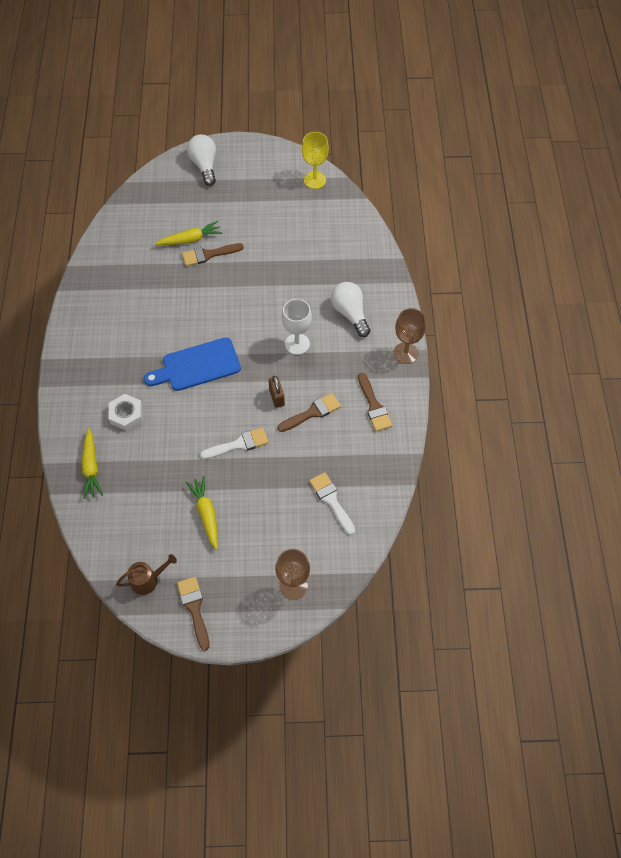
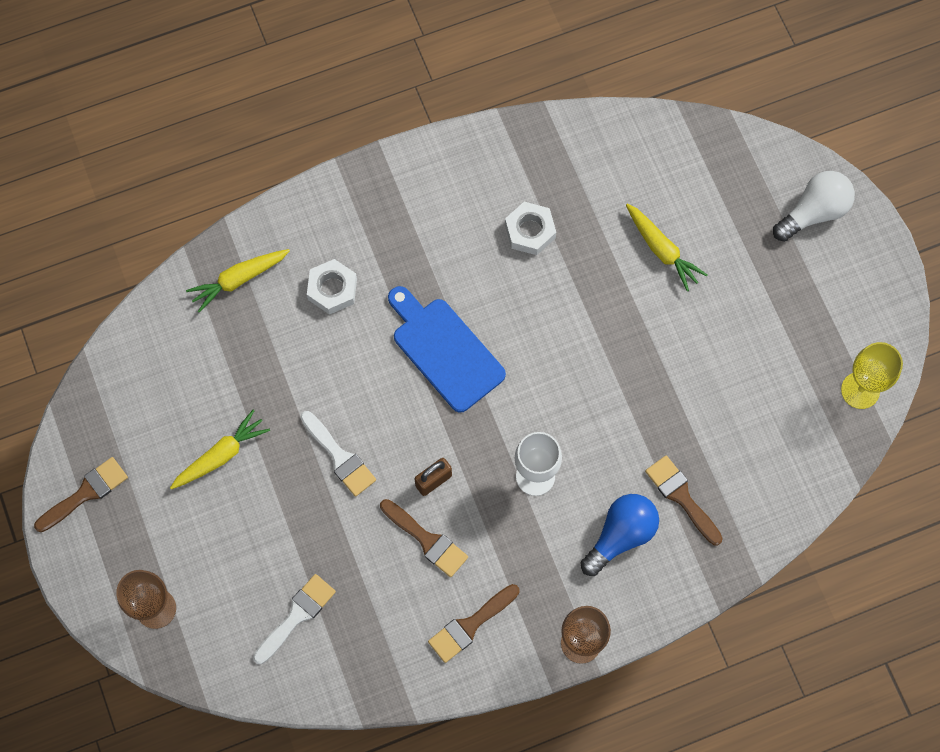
camera: 70 degrees right, 10 degrees up
brown watering can [116,554,177,595] -> none
brown brush [182,243,244,266] -> brown brush moved to [645,455,723,546]
white light bulb [331,282,370,337] -> blue light bulb [581,494,659,576]
none -> white nut [505,202,556,255]

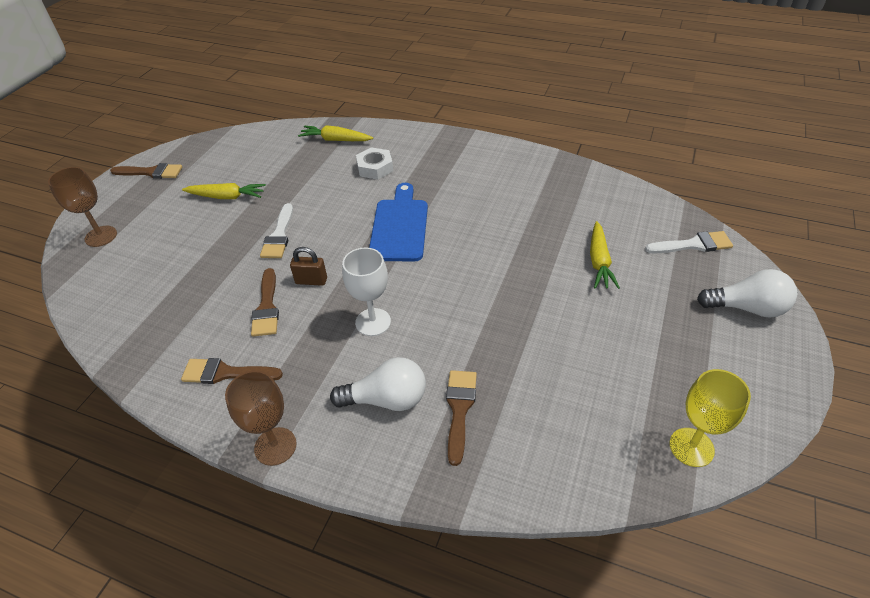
camera: 45 degrees right, 25 degrees down
white brush [253,574,336,664] -> white brush moved to [645,231,733,254]
white nut [505,202,556,255] -> none
blue light bulb [581,494,659,576] -> white light bulb [330,357,426,411]

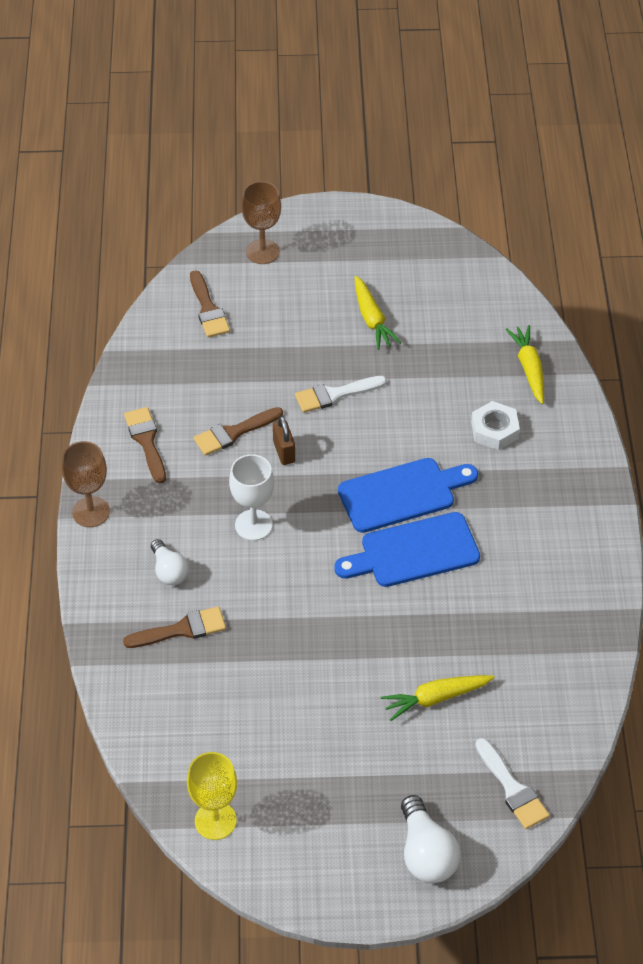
camera: 65 degrees right, 5 degrees up
brown brush [110,163,182,179] -> brown brush moved to [190,270,230,337]
white light bulb [330,357,426,411] -> white light bulb [151,539,189,585], size x0.66
none -> blue cutting board [334,512,480,587]

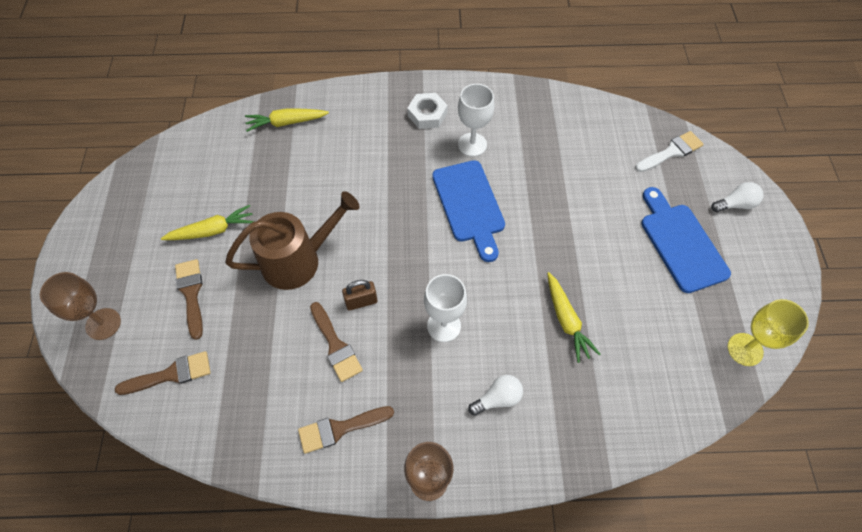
camera: 90 degrees left, 10 degrees up
brown brush [123,607,226,648] -> brown brush moved to [175,259,203,340]
white brush [295,376,387,413] -> brown watering can [225,191,360,290]
blue cutting board [338,458,478,533] -> blue cutting board moved to [641,187,731,293]
yellow carrot [381,675,495,721] -> yellow carrot moved to [547,272,601,363]
white light bulb [401,795,460,883] -> white light bulb [711,182,764,212], size x0.66
white nut [471,401,520,450] -> white nut moved to [407,93,448,129]
none -> white goblet [458,84,495,157]

